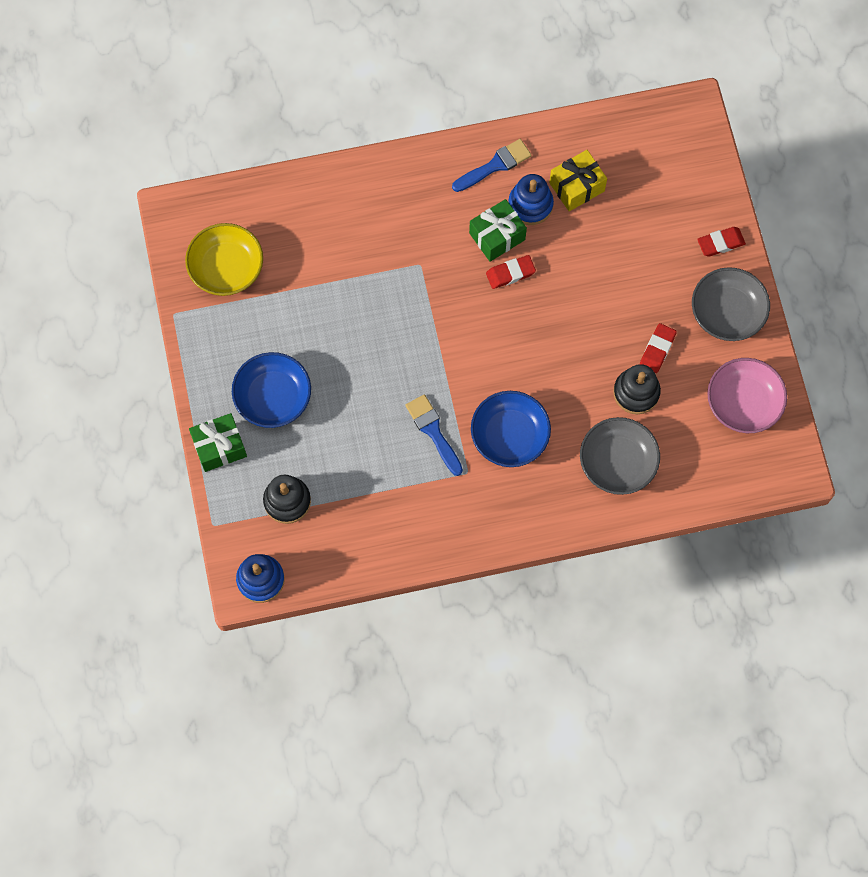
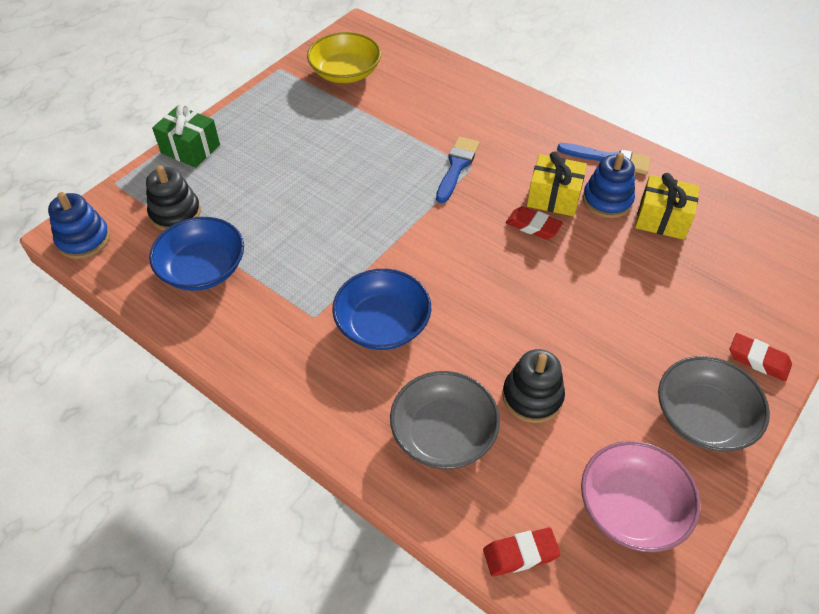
camera: 50 degrees right, 20 degrees down
blue bowl [232,352,311,428] -> blue bowl moved to [149,217,244,291]
blue brush [405,394,463,476] -> blue brush moved to [436,137,480,203]
green gift [469,199,527,262] -> yellow gift [527,151,587,216]
red eraser [640,323,677,373] -> red eraser moved to [483,527,561,576]

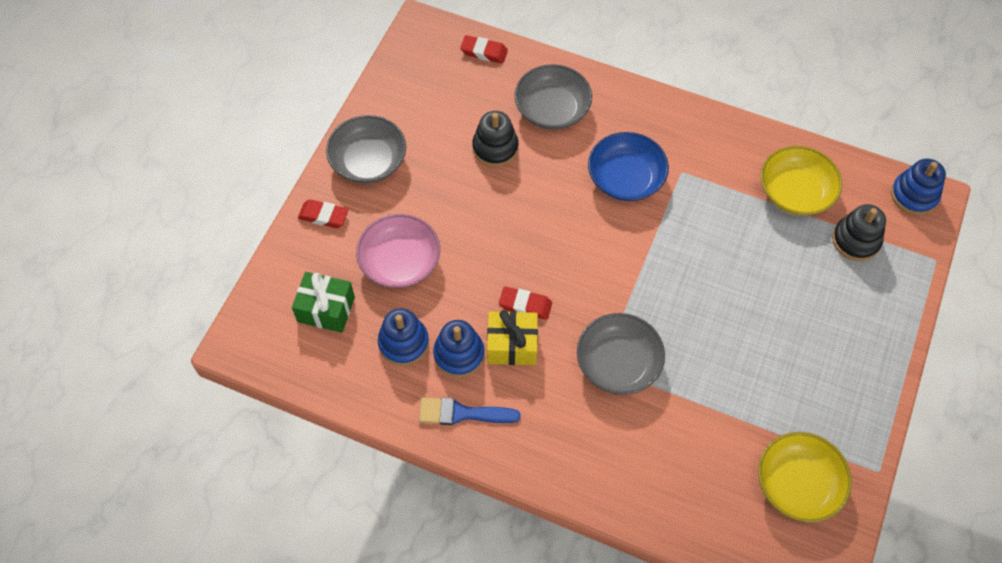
camera: 165 degrees right, 10 degrees up
blue bowl [149,217,244,291] -> yellow bowl [761,146,842,216]
green gift [152,104,220,168] -> green gift moved to [292,272,355,333]
blue brush [436,137,480,203] -> grey bowl [577,313,665,395]
red eraser [483,527,561,576] -> red eraser turned 45 degrees clockwise [460,35,508,63]
pink bowl [581,441,700,552] -> pink bowl moved to [356,214,440,288]
yellow gift [635,173,700,240] -> blue stacking toy [378,308,429,366]

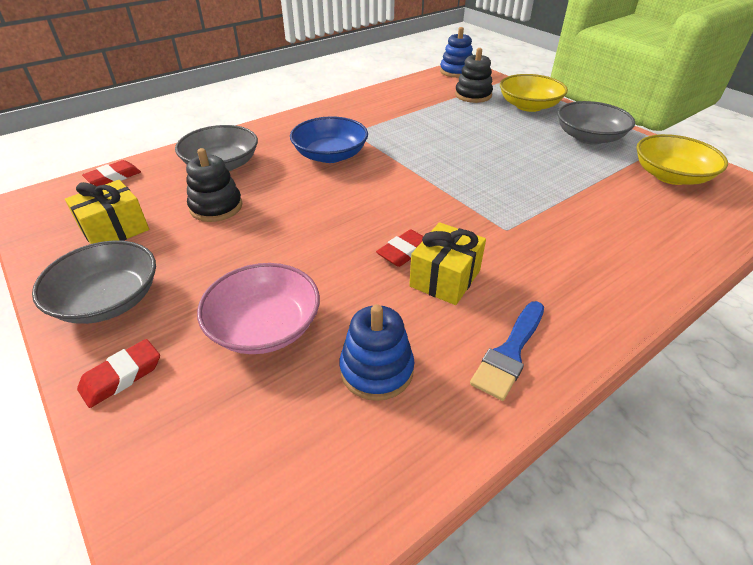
camera: 60 degrees left, 20 degrees down
green gift [292,272,355,333] -> none
blue stacking toy [433,320,484,378] -> none
grey bowl [577,313,665,395] -> grey bowl moved to [558,101,635,145]
yellow bowl [761,146,842,216] -> yellow bowl moved to [500,74,568,112]
none -> yellow gift [65,180,149,244]

